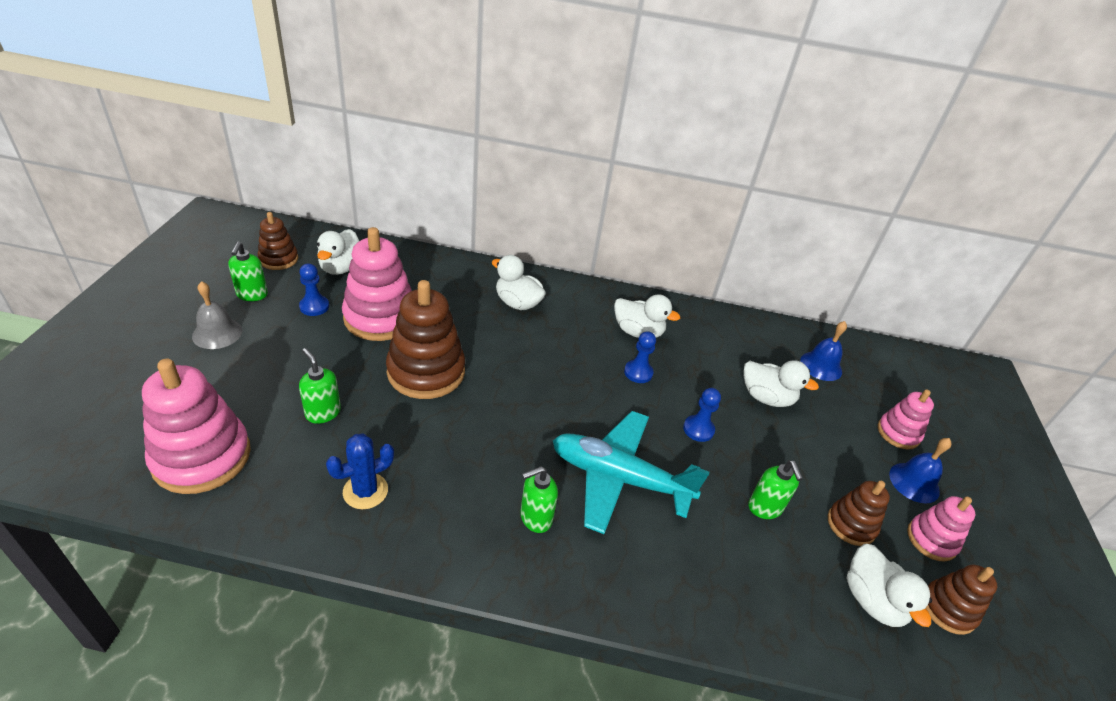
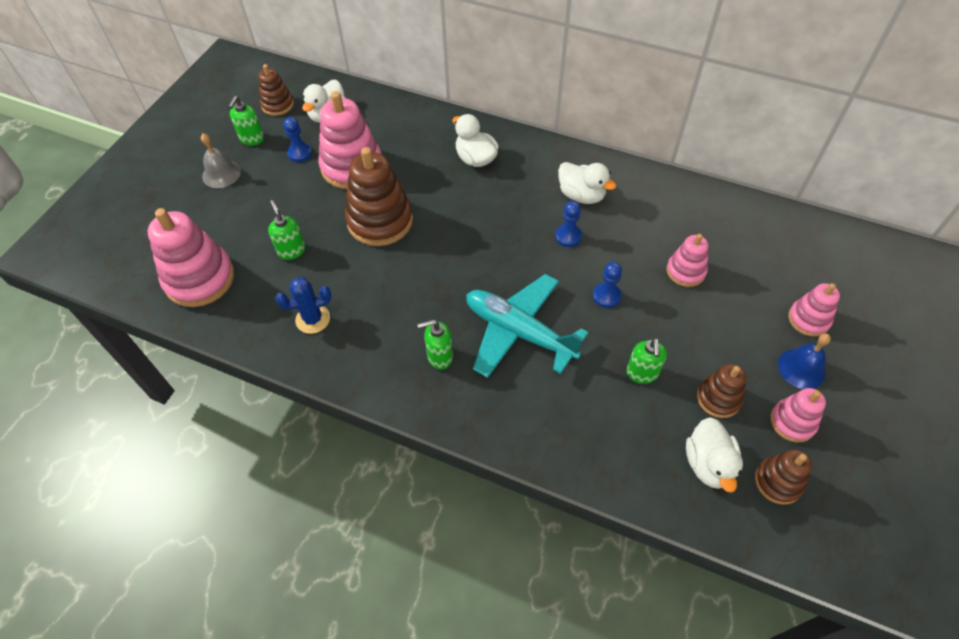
camera: 20 degrees right, 15 degrees up
white duck [743,360,819,407] -> pink stacking toy [667,234,708,287]
blue bell [800,321,847,381] -> none

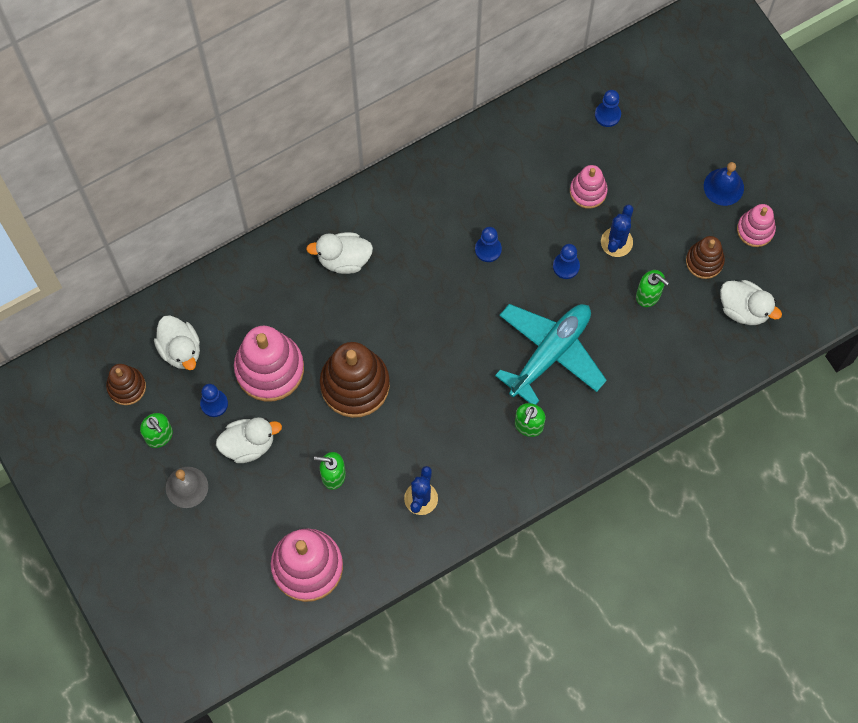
camera: 55 degrees left, 15 degrees up
turquoise plane [466,274,589,378] -> turquoise plane turned 150 degrees clockwise [495,304,607,405]
white duck [558,162,616,204] -> white duck moved to [216,417,282,463]
brown stacking toy [755,449,812,505] -> none
pink stacking toy [788,283,840,337] -> none
none -> blue pawn [595,90,621,127]
none -> blue cactus [601,204,633,257]

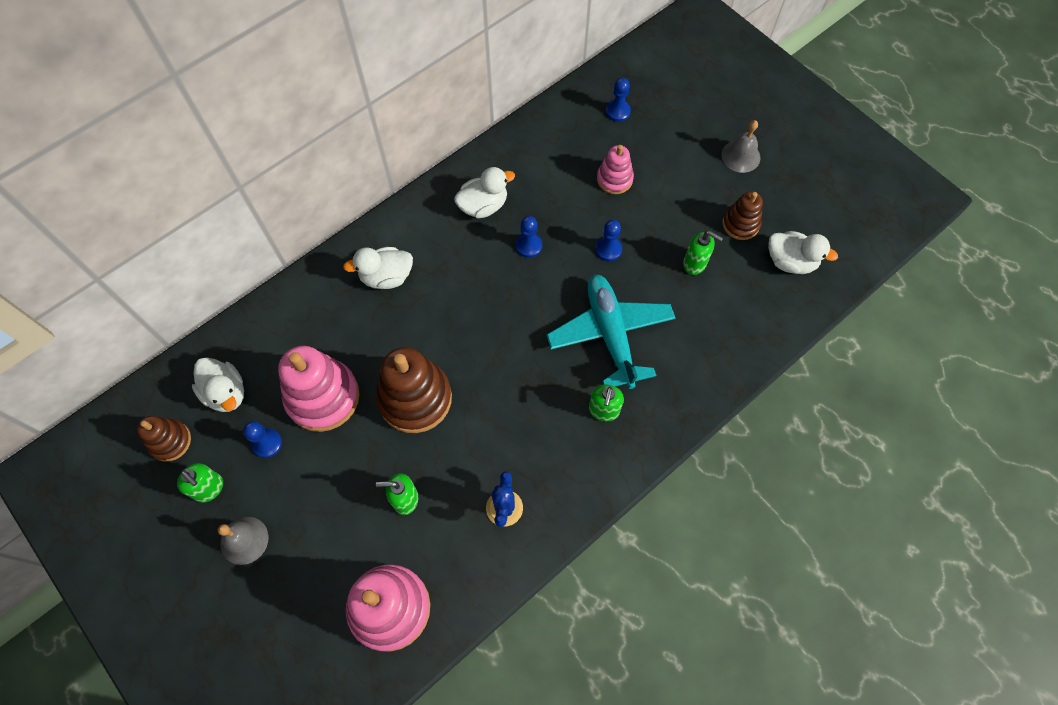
camera: 10 degrees left, 5 degrees down
white duck [216,417,282,463] -> white duck moved to [454,167,515,218]
turquoise plane [495,304,607,405] -> turquoise plane turned 45 degrees counterclockwise [546,274,675,389]
blue cactus [601,204,633,257] -> none
blue bell [704,162,744,206] -> grey bell [721,120,760,173]
pink stacking toy [737,204,776,247] -> none

